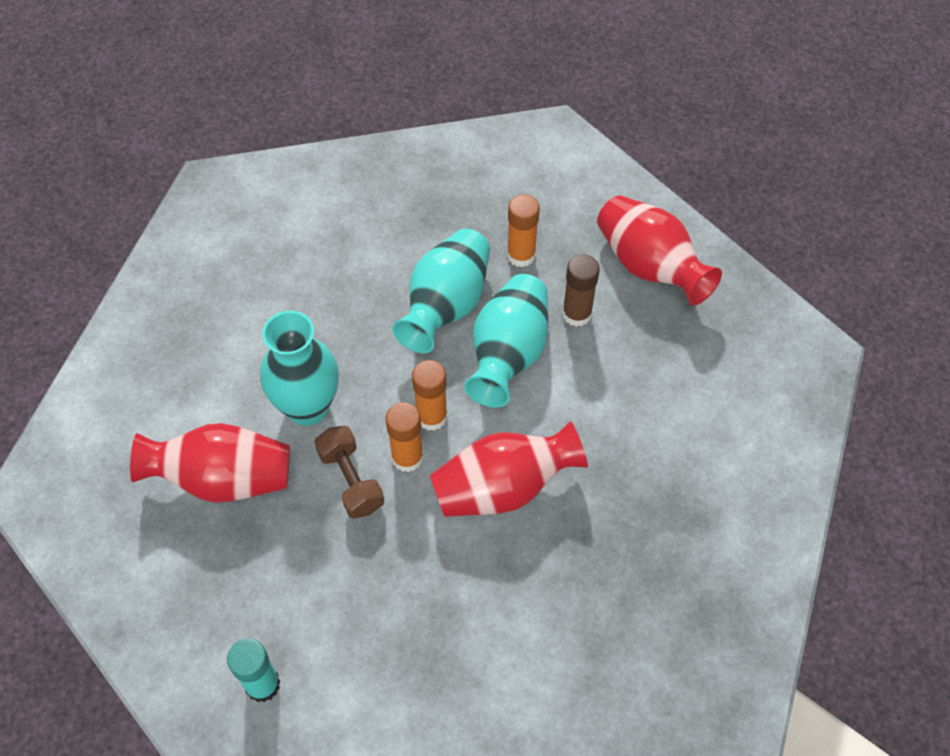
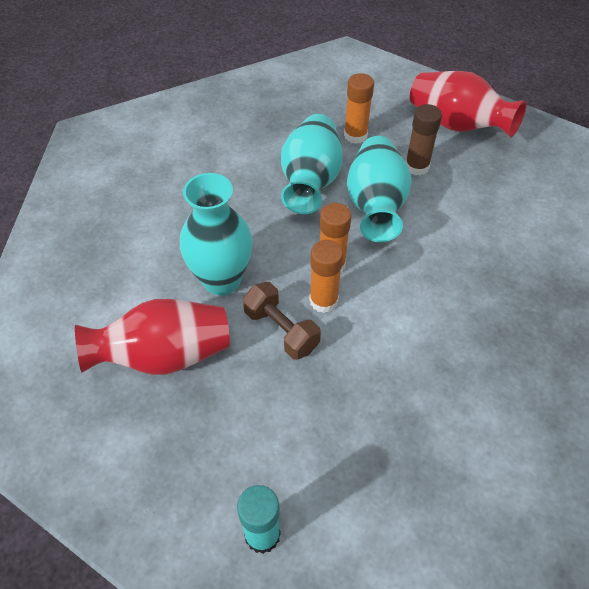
camera: 15 degrees left, 5 degrees down
red vase [430,421,588,517] -> none

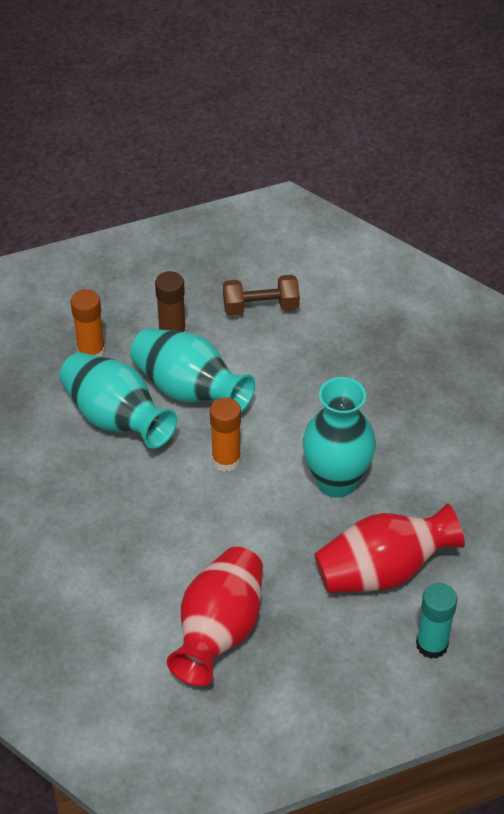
camera: 55 degrees left, 5 degrees down
turquoise vase [180,173,253,295] -> turquoise vase moved to [303,377,376,498]
brown dumbbell [243,282,321,360] -> brown dumbbell moved to [223,275,300,316]
orange glue stick [309,240,343,313] -> none
red vase [410,71,527,137] -> red vase moved to [315,503,465,593]

